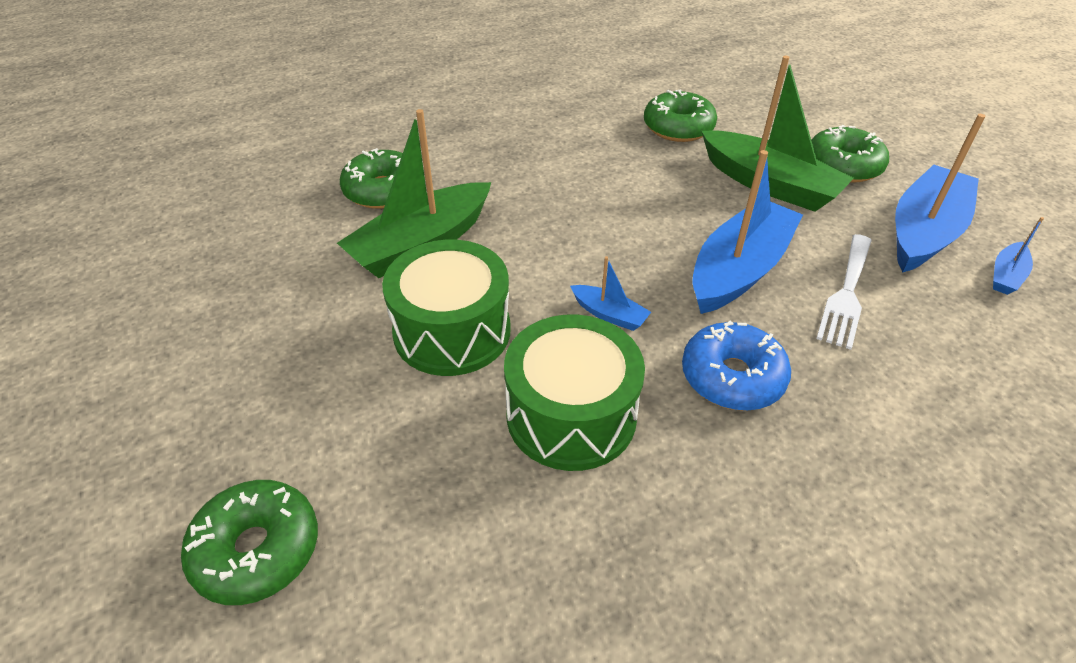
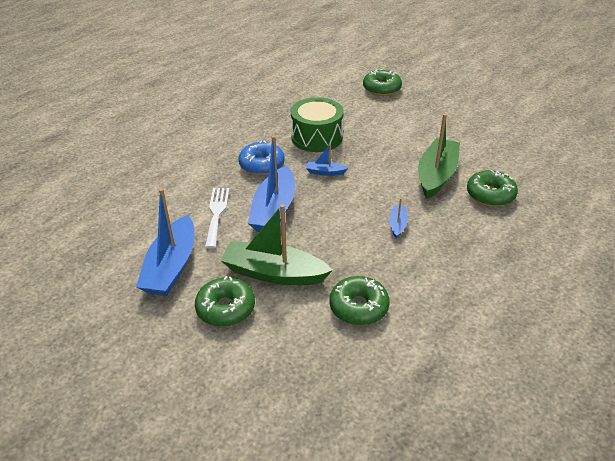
camera: 155 degrees right, 5 degrees down
green drum [382,240,511,376] -> none
blue boat [993,217,1044,295] -> blue boat moved to [389,198,408,239]

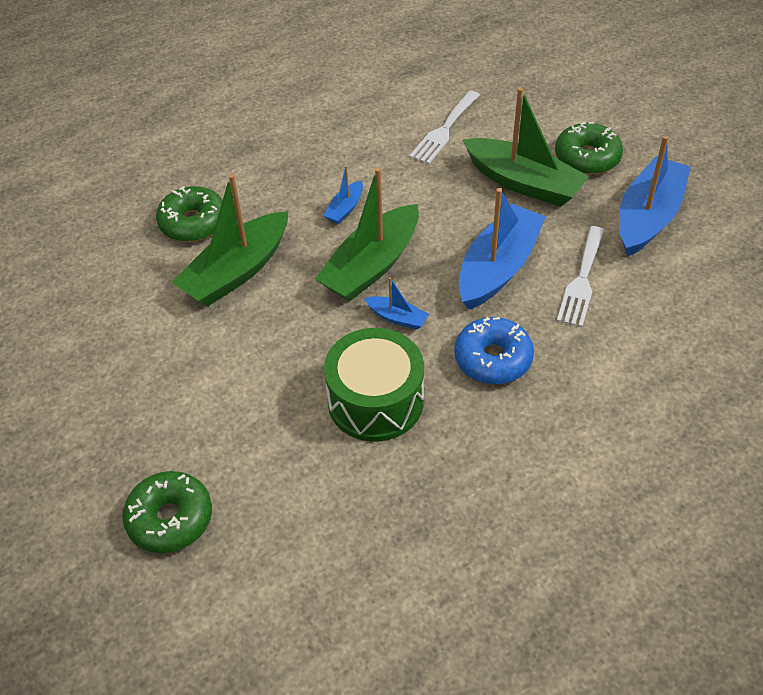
camera: 160 degrees left, 10 degrees up
green donut [330,276,390,326] -> white fork [410,91,480,164]
none -> green boat [315,167,419,302]

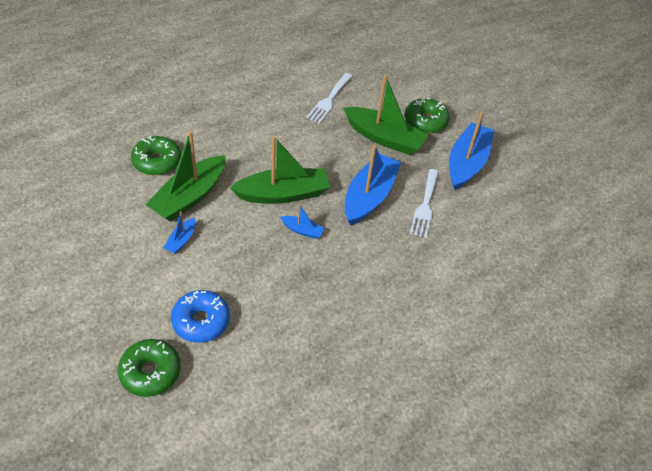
camera: 10 degrees left, 0 degrees up
green boat [315,167,419,302] -> green boat turned 135 degrees counterclockwise [230,136,330,204]
blue boat [323,166,363,224] -> blue boat moved to [164,211,196,254]
green drum [324,328,424,442] -> none
blue donut [454,317,534,384] -> blue donut moved to [171,290,230,343]

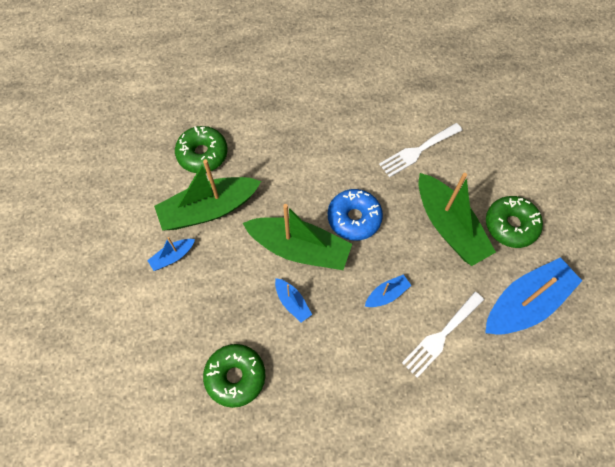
camera: 35 degrees right, 15 degrees up
green donut [118,339,181,397] -> green donut moved to [203,344,265,408]
blue donut [171,290,230,343] -> blue donut moved to [328,189,383,241]
blue boat [345,145,401,225] -> blue boat [365,274,411,307], size x0.46

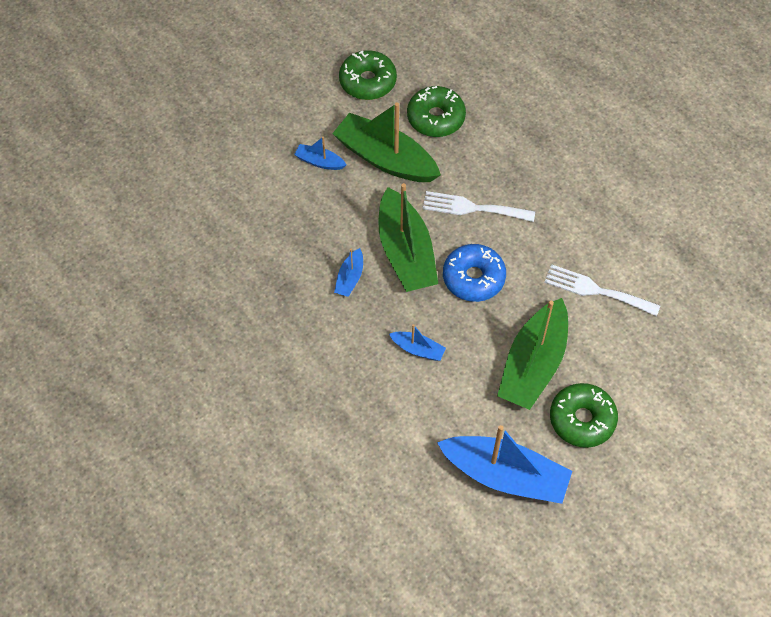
camera: 55 degrees right, 5 degrees down
green donut [203,344,265,408] -> green donut moved to [339,50,397,100]
white fork [402,292,484,378] -> white fork moved to [423,191,535,222]

